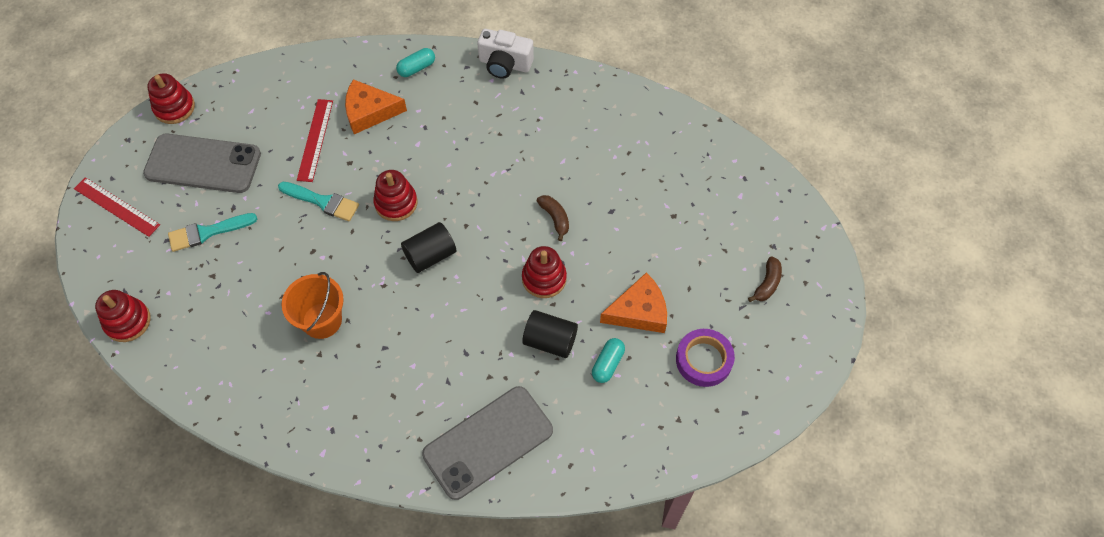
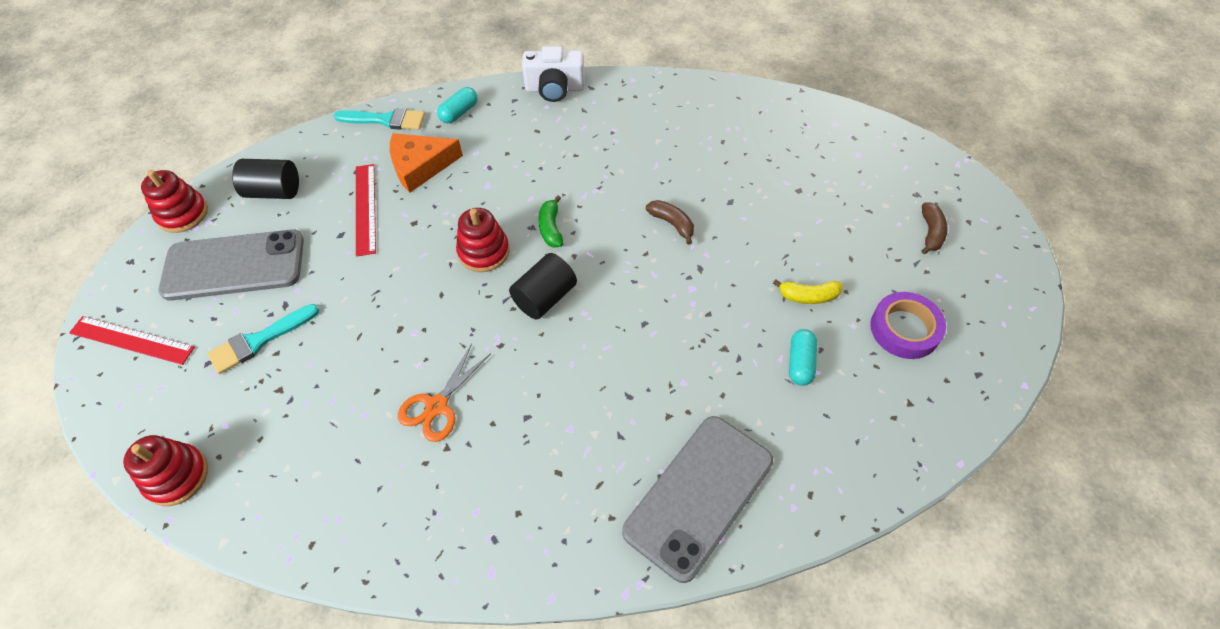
camera: 15 degrees left, 5 degrees down
turquoise brush [278,182,359,221] -> turquoise brush moved to [334,108,425,130]
orange bucket [282,272,344,339] -> orange scissors [398,343,491,442]
red stacking toy [522,246,567,298] -> none
black cylinder [522,310,578,358] -> black cylinder moved to [232,159,299,199]
orange cheese [600,273,667,333] -> yellow banana [773,279,843,304]
none -> green banana [538,195,563,248]

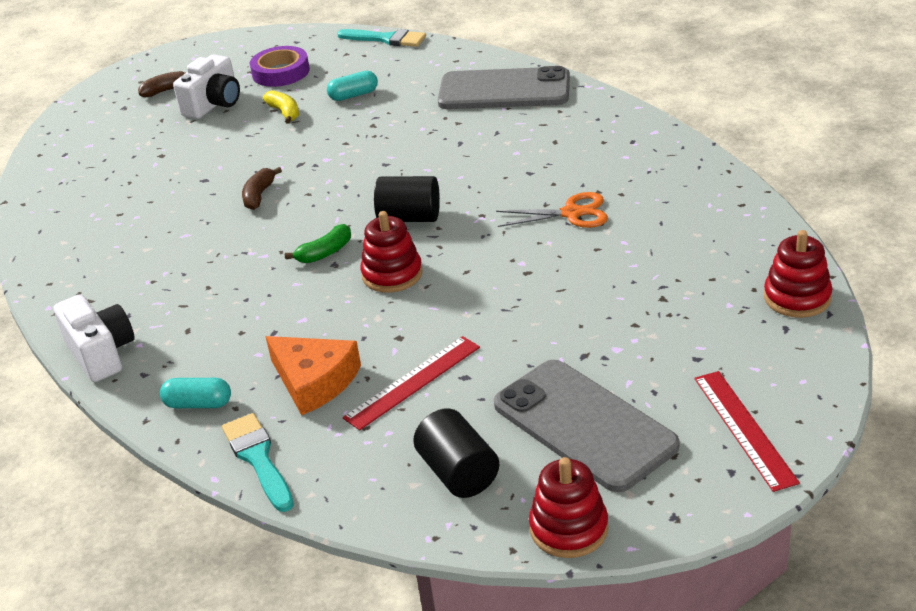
camera: 120 degrees left, 20 degrees down
turquoise brush [207,304,319,374] -> turquoise brush moved to [337,29,426,47]
none -> white camera [173,54,240,119]

